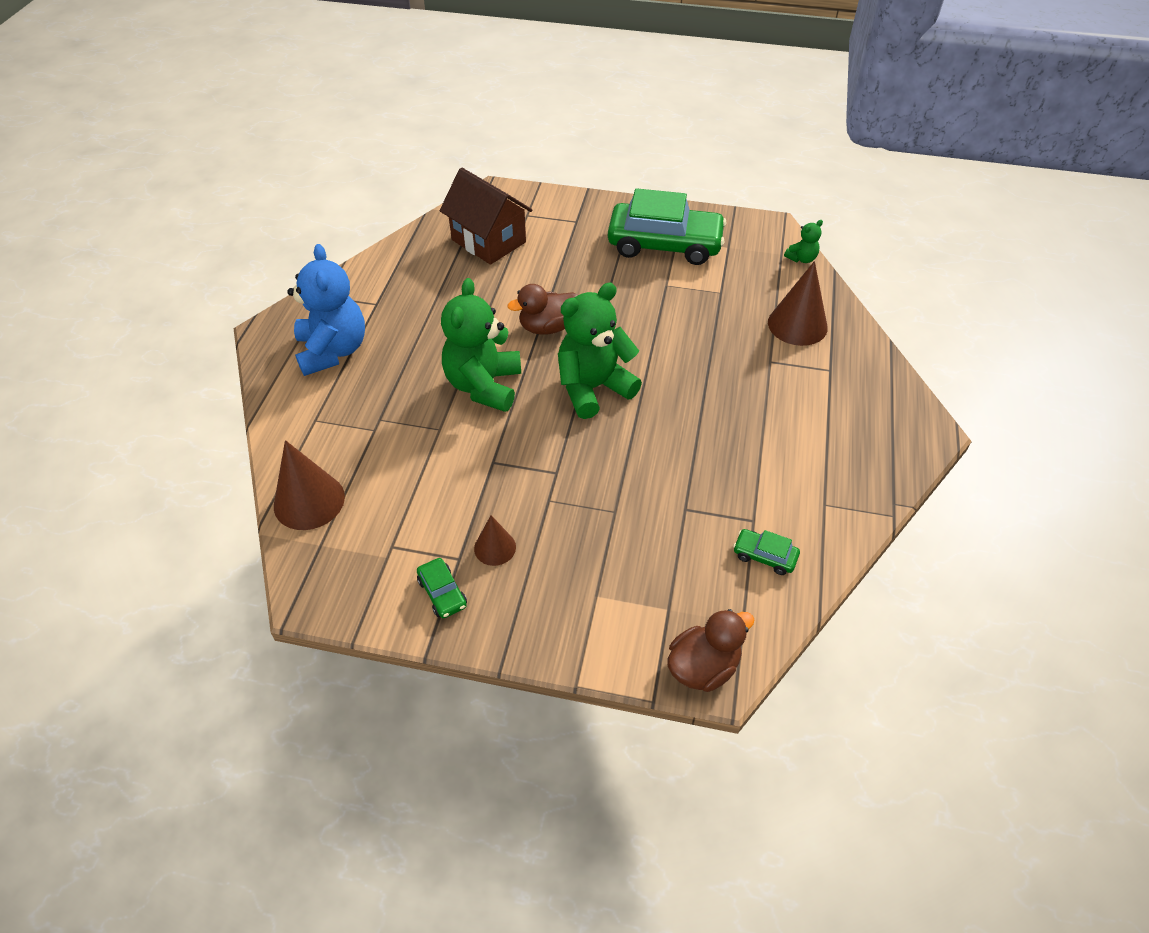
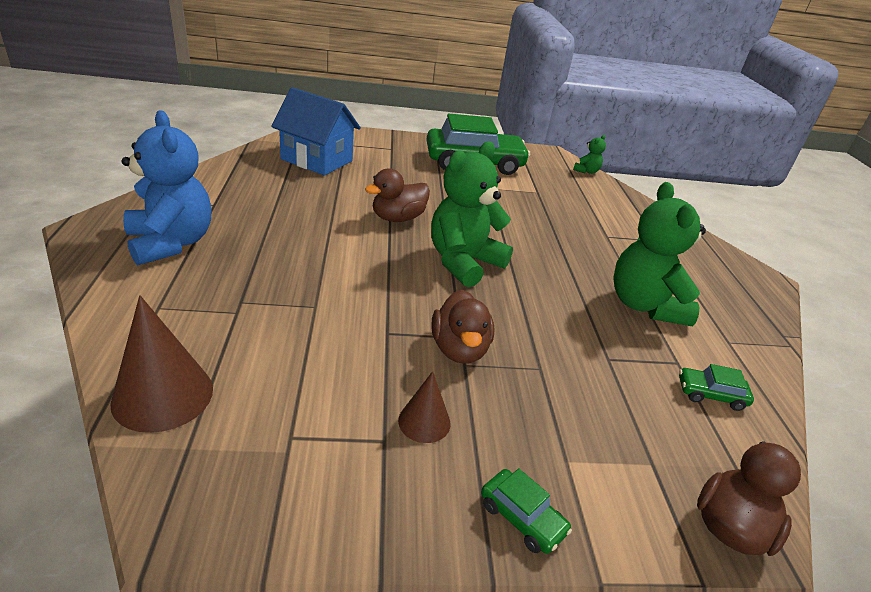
camera: 20 degrees left, 15 degrees down
green car [417,558,467,618] -> green car moved to [481,468,572,554]
brown house [440,168,532,265] -> blue house [271,87,361,175]
green teddy bear [441,278,521,412] -> green teddy bear moved to [613,182,706,326]
brown cone [768,261,828,346] -> none
none -> brown duck [432,290,495,364]

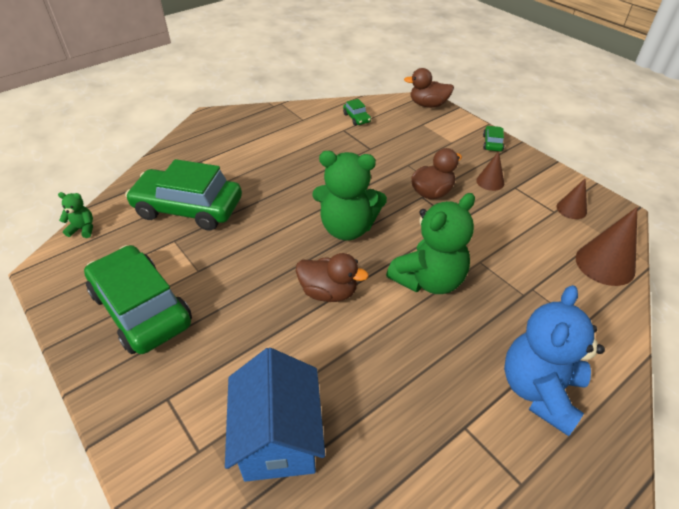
camera: 120 degrees left, 10 degrees up
green teddy bear [613,182,706,326] -> green teddy bear moved to [386,193,475,294]
none -> green car [125,159,242,230]
none -> brown cone [557,178,587,219]

